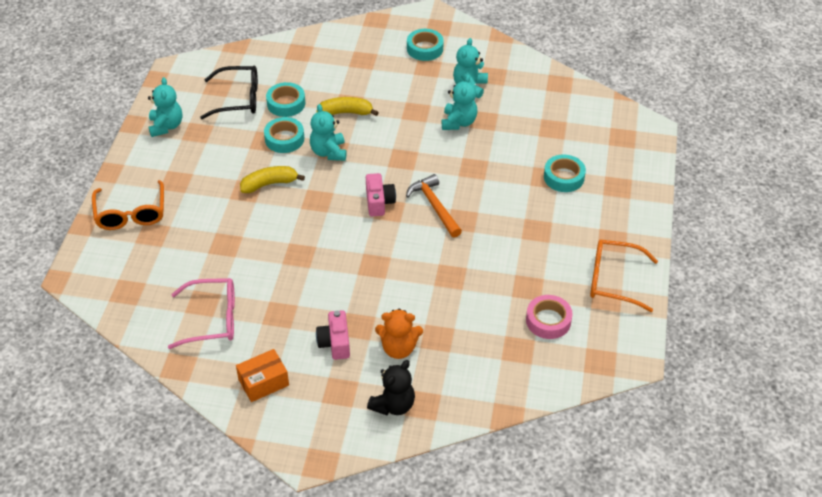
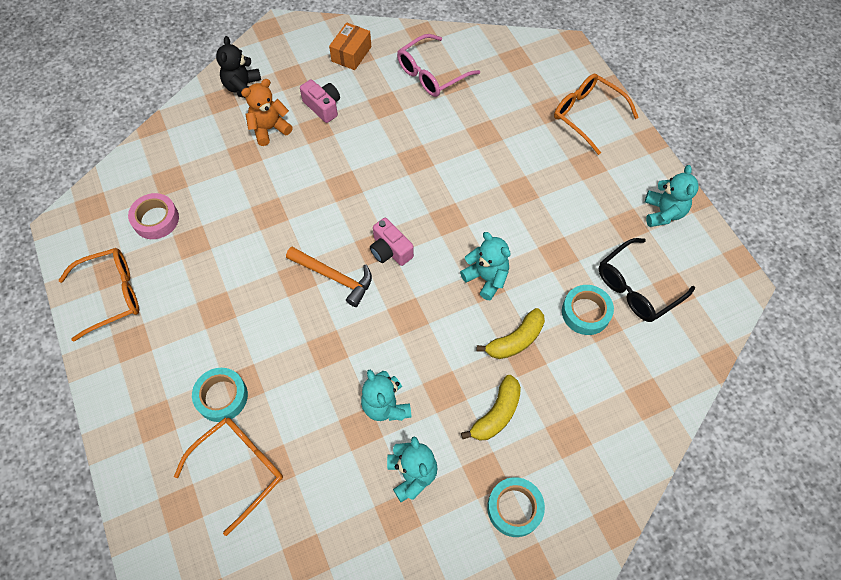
camera: 145 degrees right, 15 degrees up
turquoise teddy bear [148,77,182,137] -> turquoise teddy bear turned 135 degrees counterclockwise [645,165,699,227]
yellow banana [240,166,305,193] -> yellow banana moved to [461,375,521,441]
turquoise tape [264,117,304,153] -> none
none -> orange glasses [174,418,283,536]

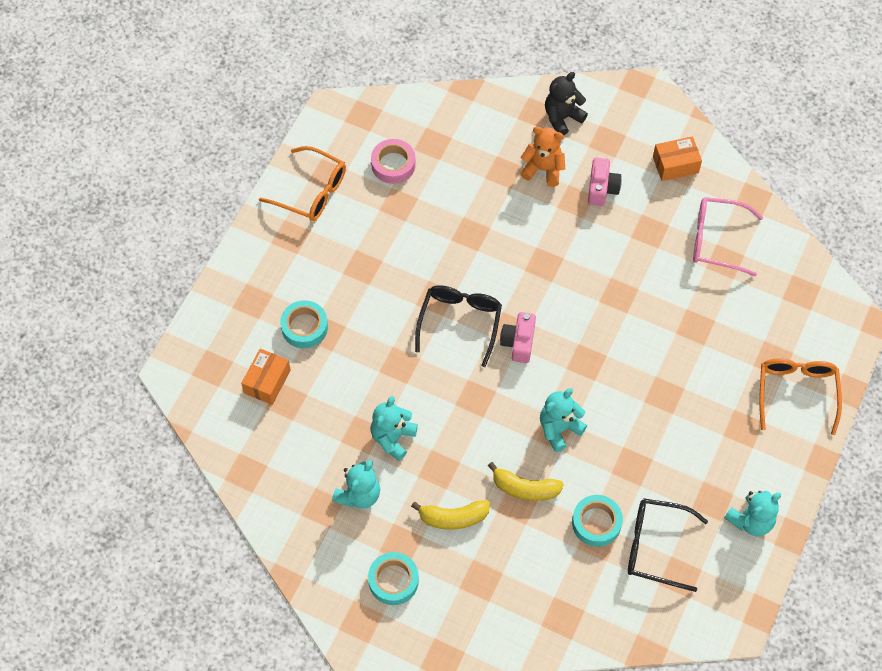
camera: 50 degrees right, 0 degrees up
orange glasses [174,418,283,536] -> orange box [241,348,291,405]
orange hammer [286,247,372,307] -> black glasses [415,285,502,367]
turquoise teddy bear [460,232,511,300] -> turquoise teddy bear turned 135 degrees counterclockwise [540,388,587,452]

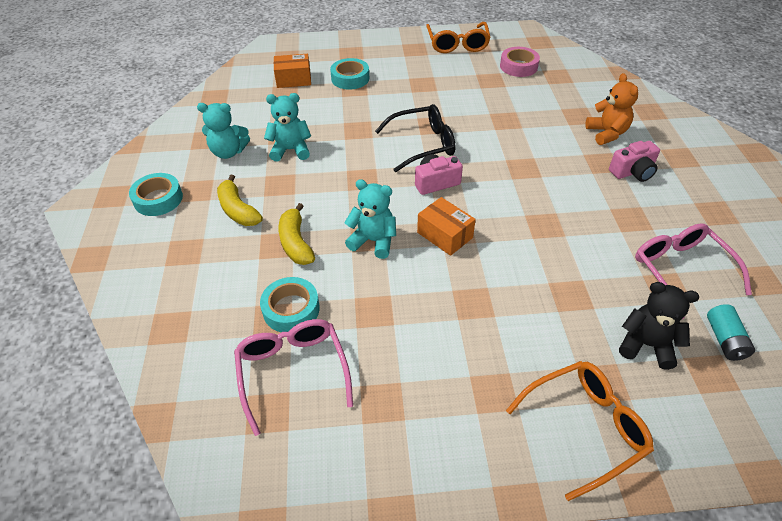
camera: 60 degrees right, 15 degrees down
black teddy bear [545,72,588,135] -> black teddy bear moved to [619,282,699,370]
black glasses [628,498,708,592] -> pink glasses [234,319,353,436]
orange box [653,136,702,181] -> orange box moved to [417,197,476,256]
turquoise teddy bear [724,491,781,536] -> none
none -> turquoise battery [707,304,755,361]

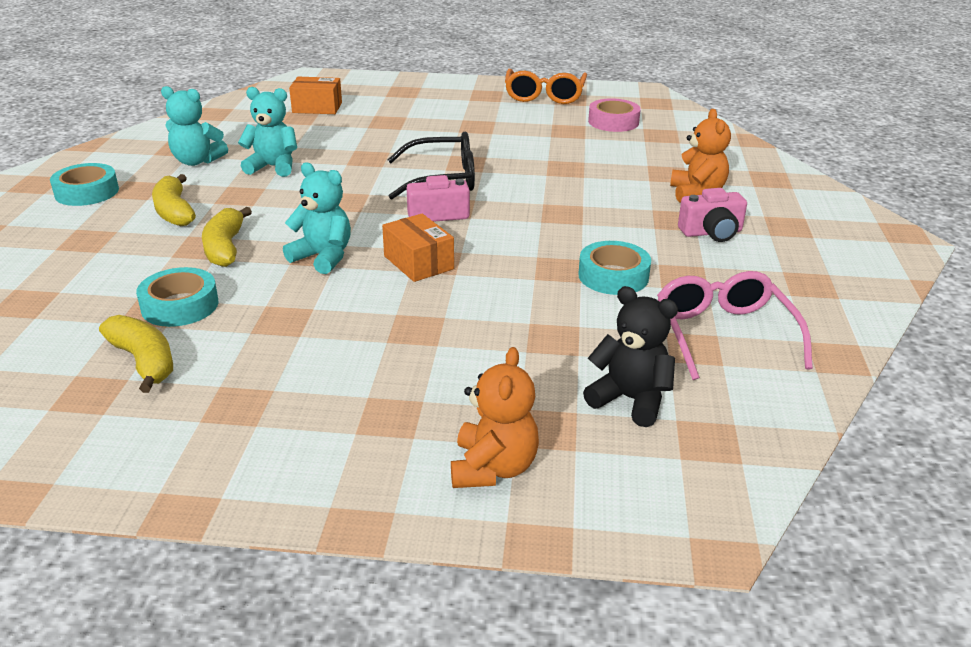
camera: 10 degrees right, 15 degrees down
pink glasses [234,319,353,436] -> yellow banana [99,315,173,393]
turquoise tape [330,58,369,89] -> turquoise tape moved to [578,241,651,295]
orange glasses [506,361,654,501] -> orange teddy bear [451,347,539,488]
turquoise battery [707,304,755,361] -> none

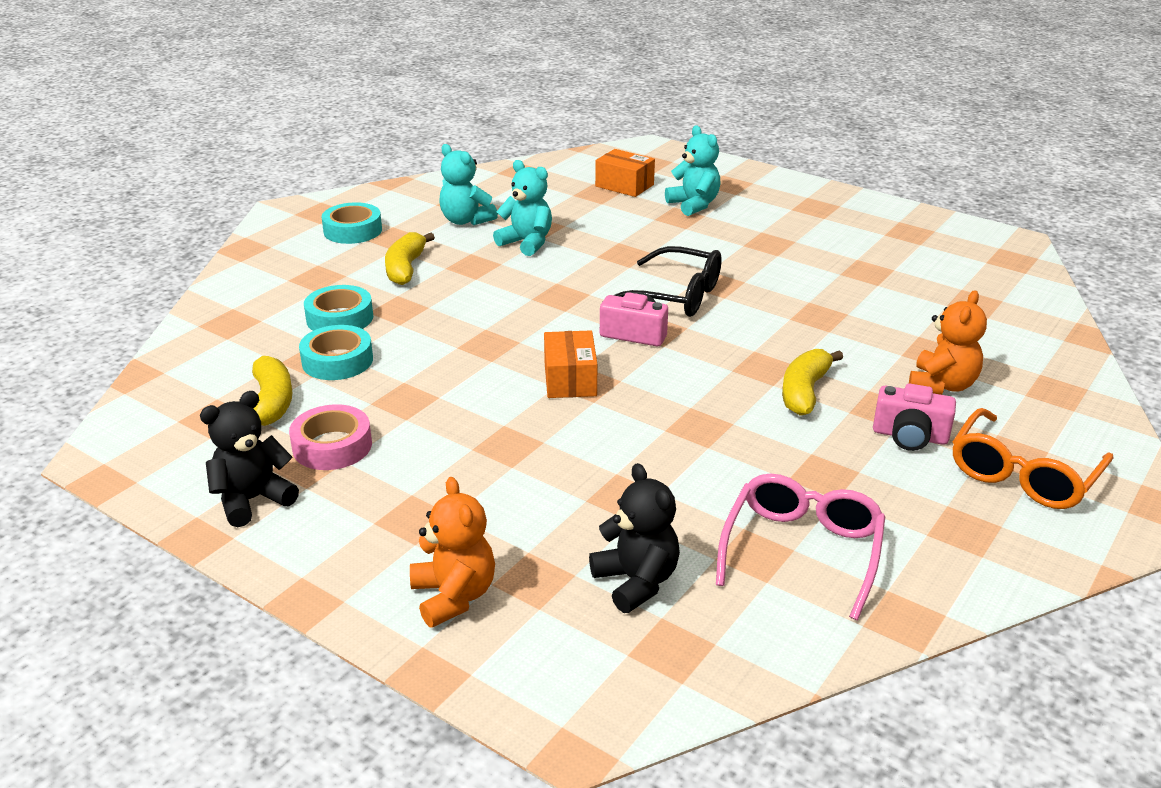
camera: 30 degrees right, 0 degrees up
yellow banana [202,207,252,267] -> yellow banana moved to [782,349,843,416]
turquoise teddy bear [283,162,351,274] -> turquoise teddy bear moved to [665,126,721,216]
orange teddy bear [451,347,539,488] -> orange teddy bear turned 60 degrees counterclockwise [410,477,495,628]
orange glasses [505,69,587,104] -> orange glasses moved to [952,408,1114,509]
turquoise tape [578,241,651,295] -> turquoise tape moved to [304,285,373,331]
pink tape [588,98,641,132] -> pink tape moved to [289,404,372,470]
none -> black teddy bear [200,391,299,527]

